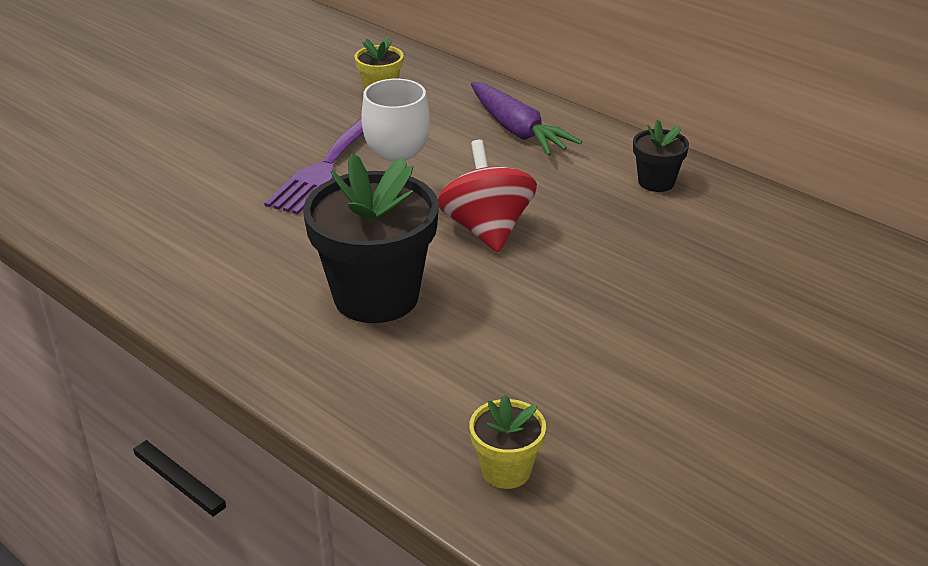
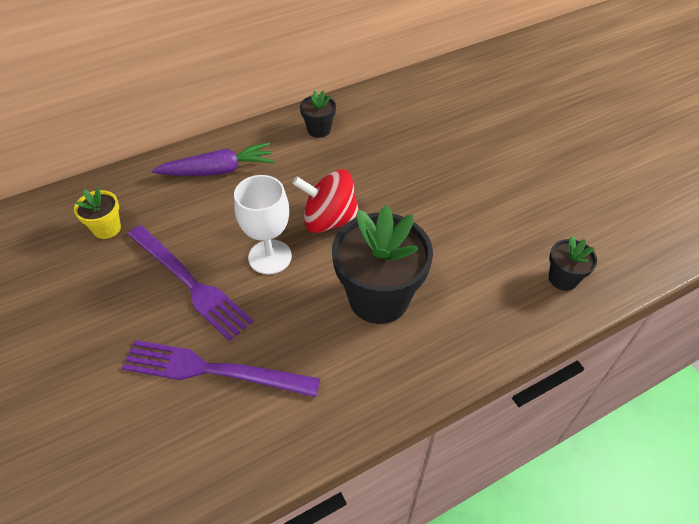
camera: 70 degrees left, 15 degrees up
yellow flower pot [469,395,546,489] -> black flower pot [549,236,597,291]
none -> purple fork [122,340,321,397]

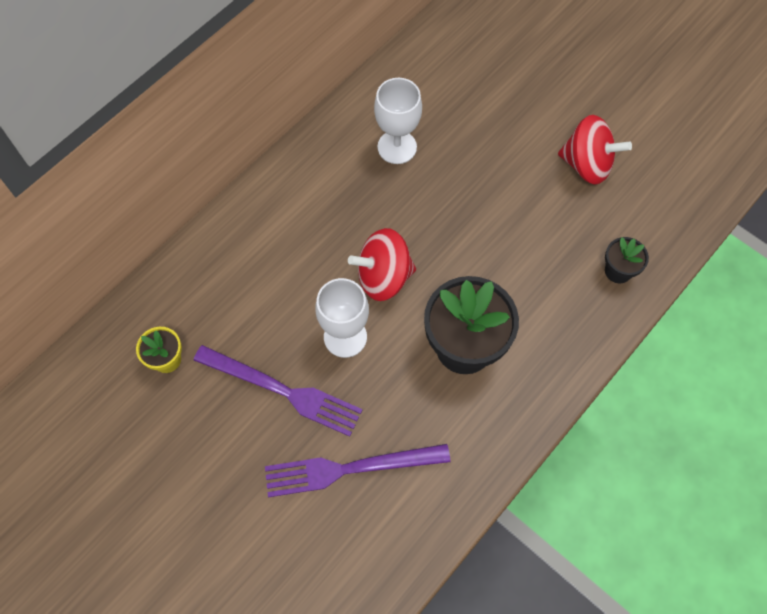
camera: 20 degrees left, 15 degrees up
purple carrot [151,142,274,176] -> none
black flower pot [300,90,336,138] -> none
none -> white goblet [374,78,422,164]
none -> red spinning top [558,115,632,185]

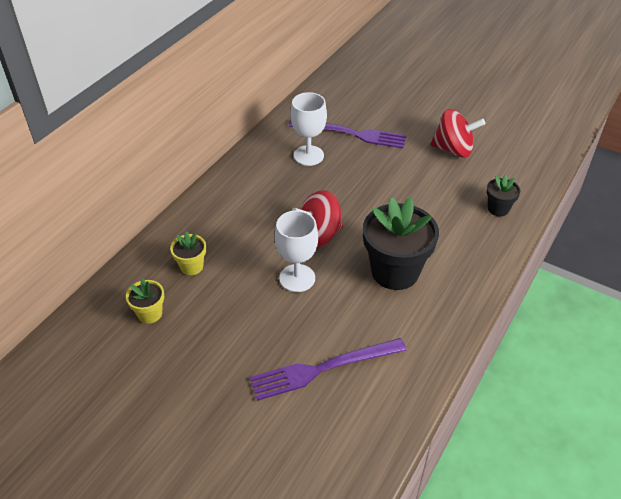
camera: 10 degrees left, 20 degrees down
purple fork [194,345,363,437] -> purple fork moved to [289,120,406,148]
none -> yellow flower pot [170,231,206,275]

